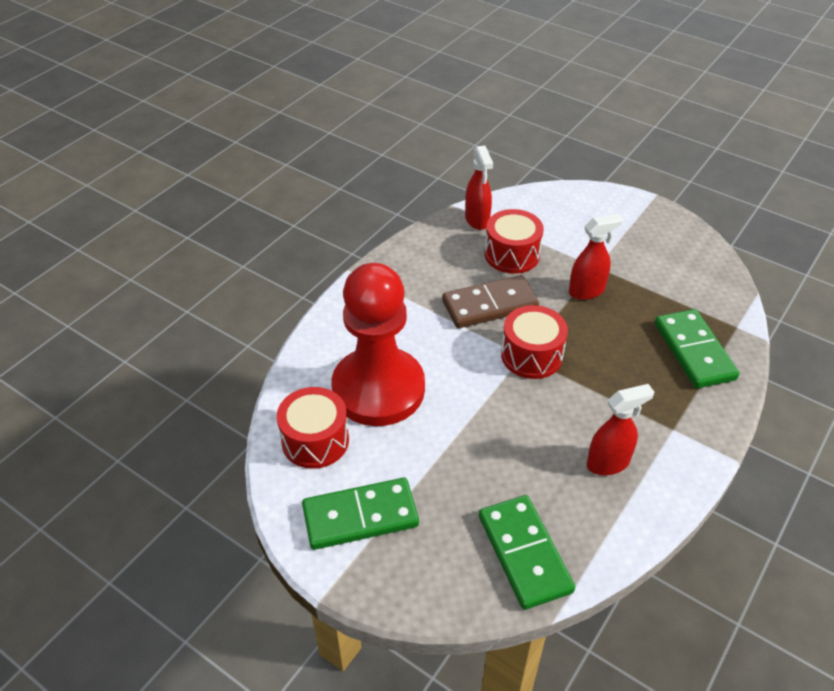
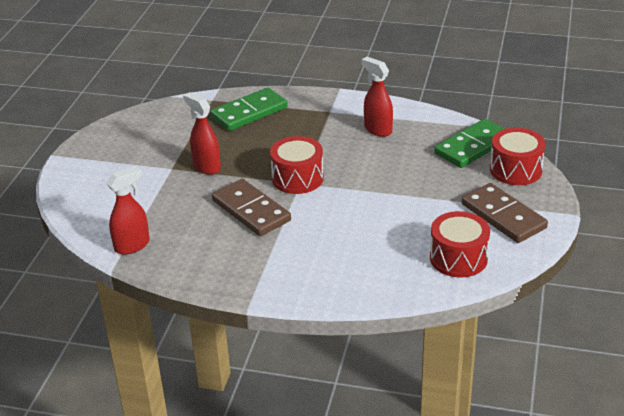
camera: 110 degrees left, 10 degrees down
green domino [302,478,419,550] -> brown domino [462,183,548,243]
red pawn [332,263,425,426] -> none
red drum [485,209,544,274] -> red drum moved to [490,128,546,185]

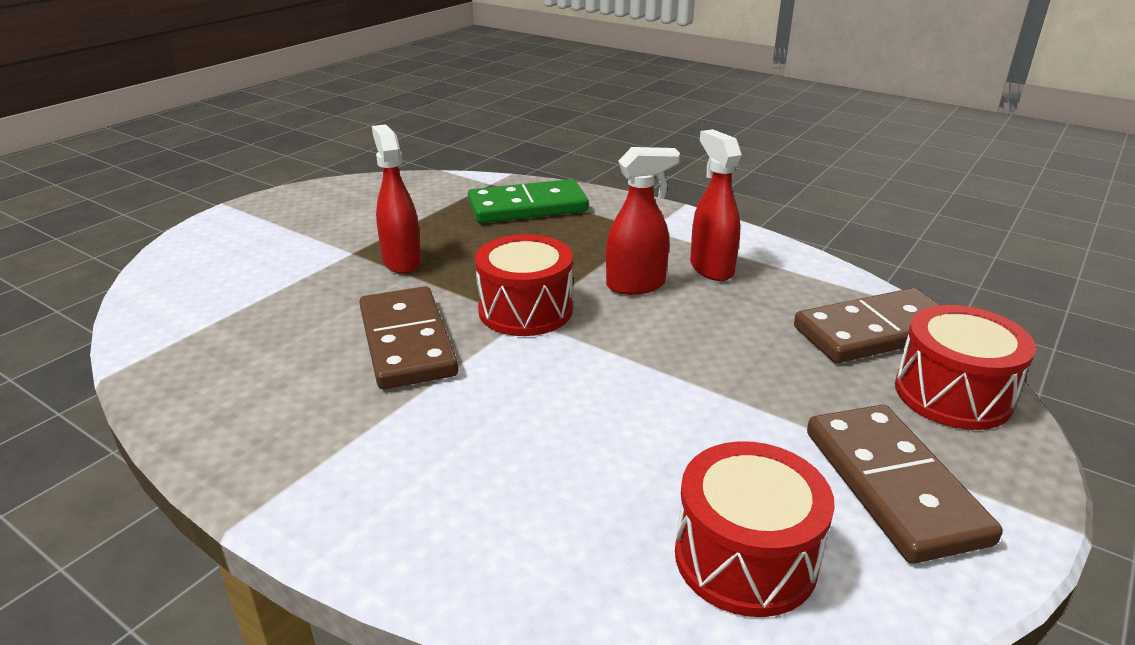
camera: 20 degrees right, 5 degrees down
red spray bottle [106,166,150,255] -> red spray bottle moved to [606,147,680,295]
green domino [434,119,505,168] -> brown domino [794,288,940,363]

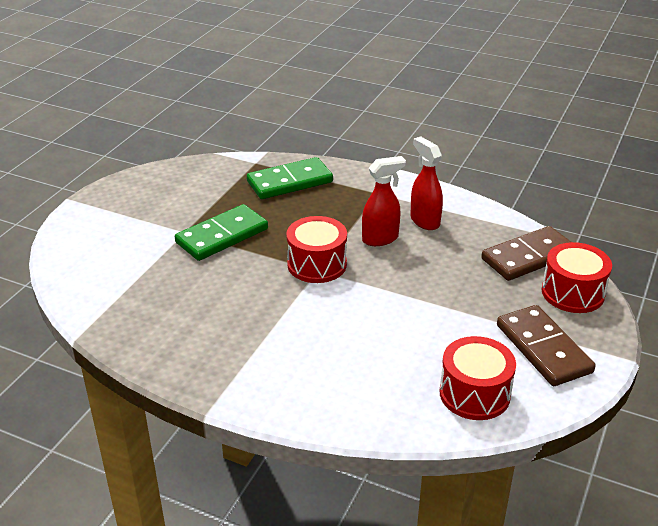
camera: 10 degrees left, 5 degrees up
brown domino [359,286,458,389] -> none
red spray bottle [372,124,421,274] -> green domino [175,204,268,261]

